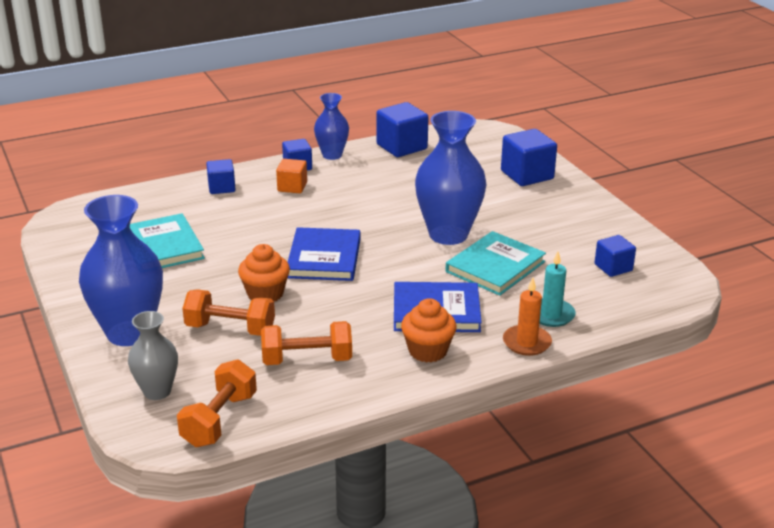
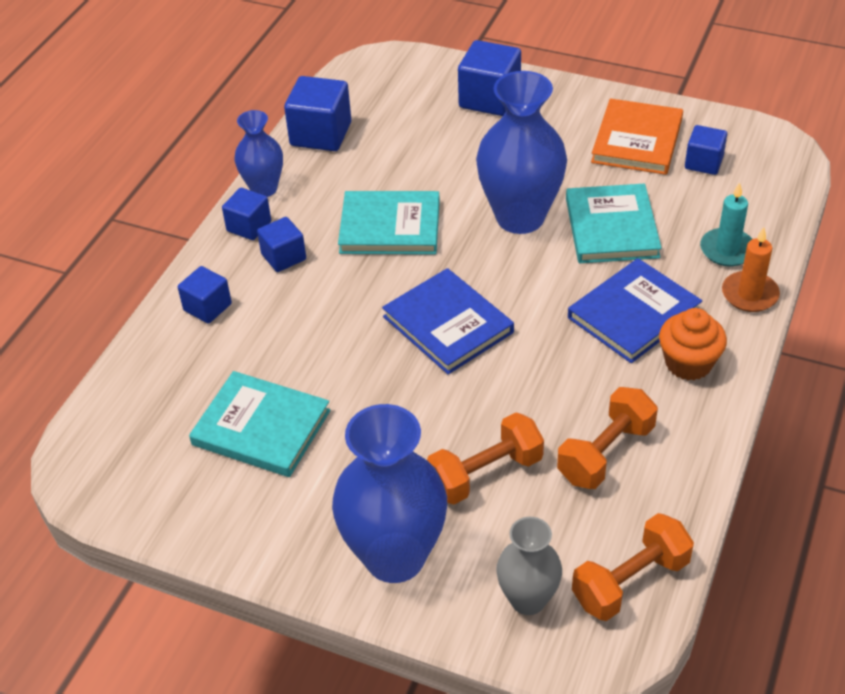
camera: 40 degrees left, 15 degrees up
orange dumbbell [177,359,257,447] -> orange dumbbell turned 75 degrees clockwise [572,513,694,621]
orange cupcake [238,244,290,301] -> none
orange cube [276,159,307,193] -> blue cube [257,217,306,272]
none -> turquoise book [338,191,440,255]
none -> orange book [591,98,683,175]

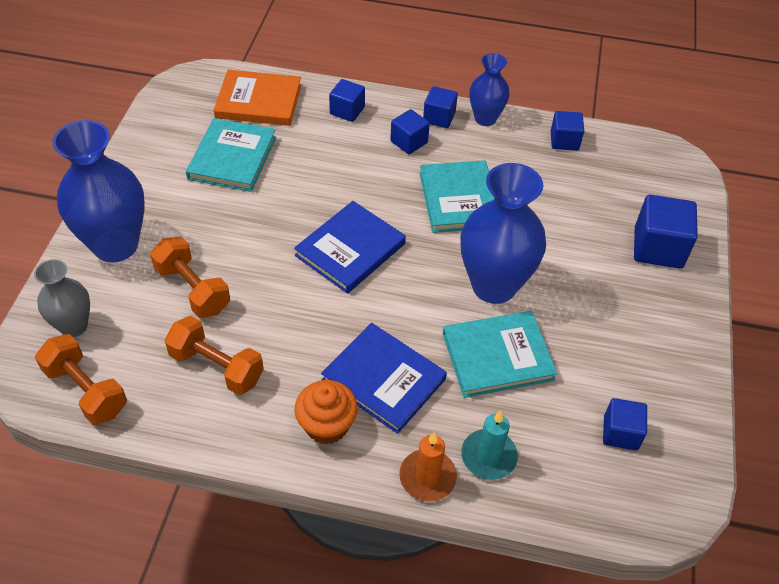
camera: 75 degrees right, 5 degrees up
blue cube [284,76,351,151] -> blue cube [551,111,584,151], size x0.62
orange book [591,98,683,175] -> orange book moved to [214,70,301,126]

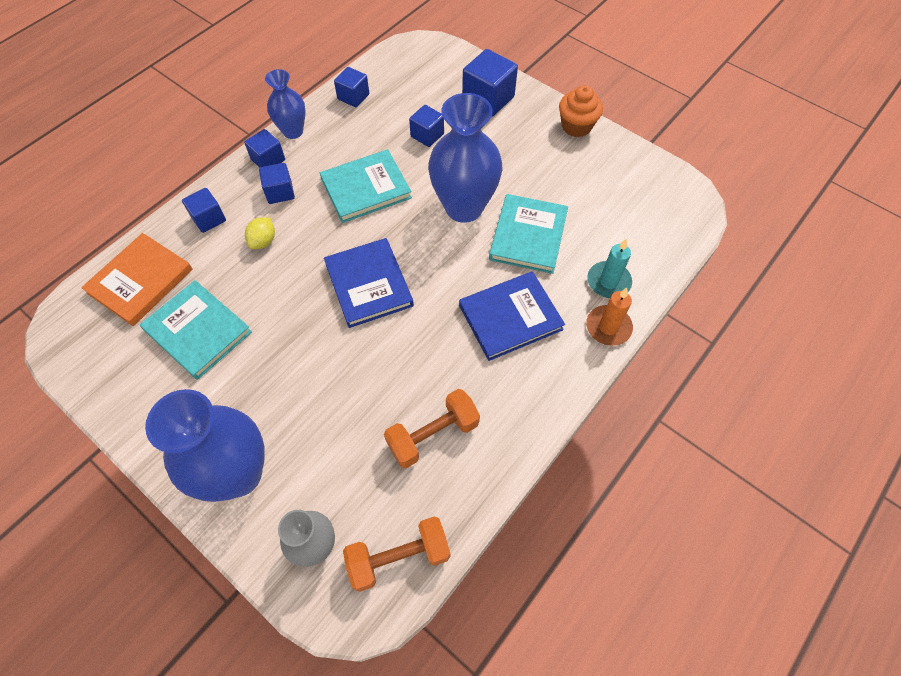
camera: 60 degrees left, 10 degrees up
orange dumbbell [150,237,230,318] -> none
orange cupcake [295,380,358,445] -> orange cupcake moved to [559,85,603,137]
turquoise book [420,160,495,233] -> turquoise book turned 45 degrees counterclockwise [320,149,412,223]
blue cube [603,398,647,450] -> blue cube moved to [409,105,444,147]
none -> yellow lemon [245,217,275,249]

